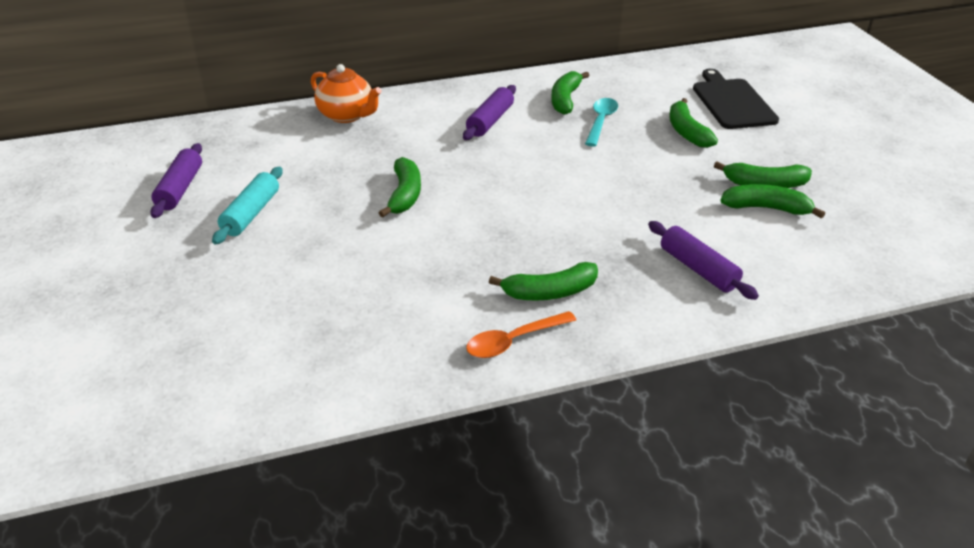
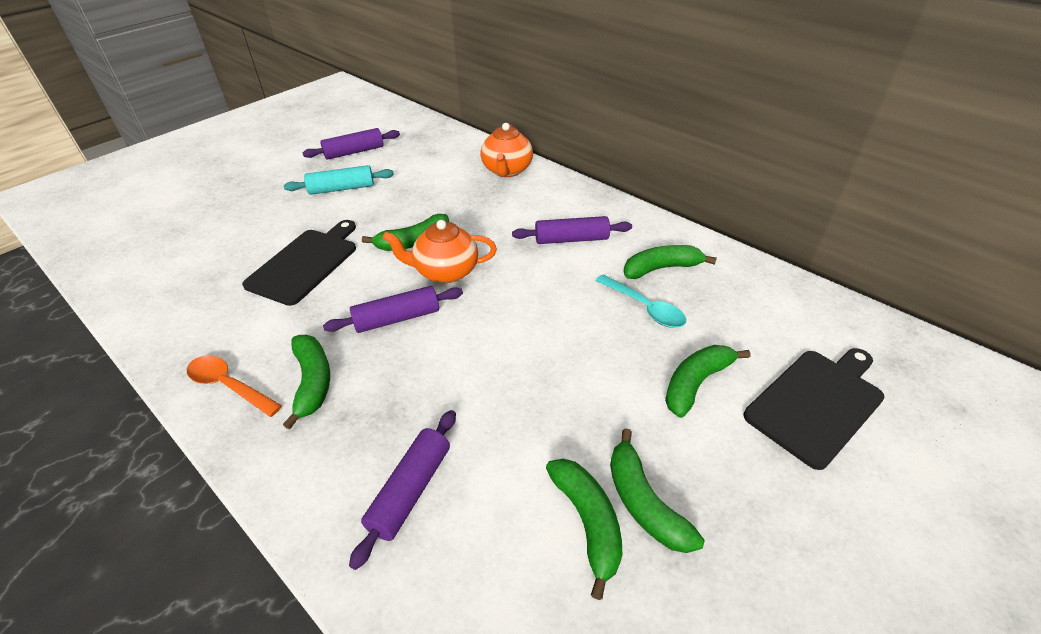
camera: 60 degrees right, 5 degrees up
green banana [489,262,598,300] -> green banana turned 150 degrees counterclockwise [283,335,330,430]
turquoise spoon [585,98,618,147] -> turquoise spoon turned 60 degrees clockwise [596,275,686,328]
none -> black cutting board [242,220,356,306]
none -> purple rolling pin [323,286,463,333]
none -> orange teapot [383,220,497,283]

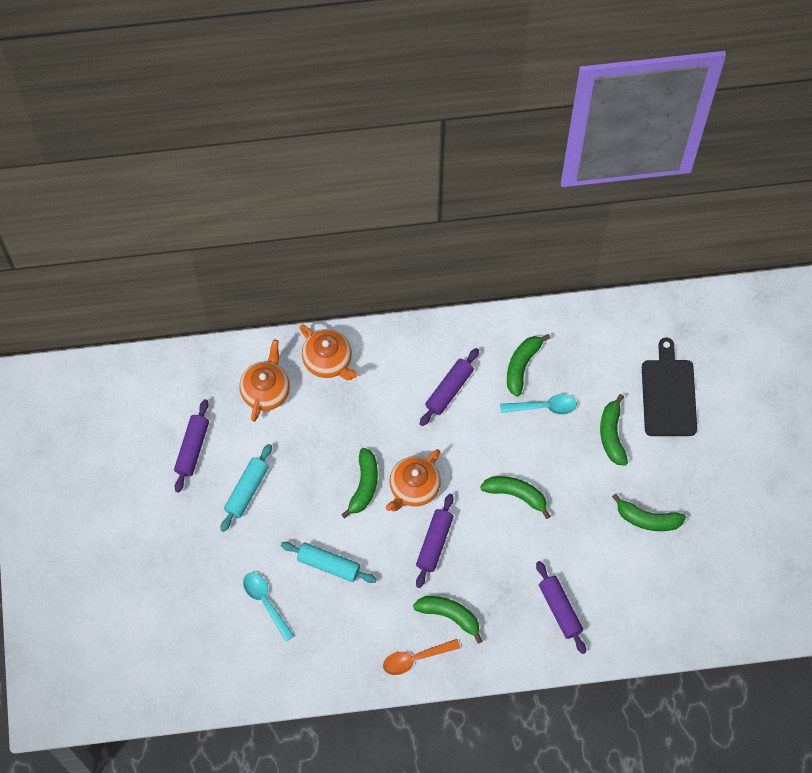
camera: 50 degrees left, 25 degrees up
black cutting board [242,220,356,306] -> turquoise rolling pin [281,542,377,583]
green banana [546,458,622,600] -> green banana moved to [480,476,551,519]
none -> orange teapot [239,340,290,422]
none -> turquoise spoon [243,572,294,641]

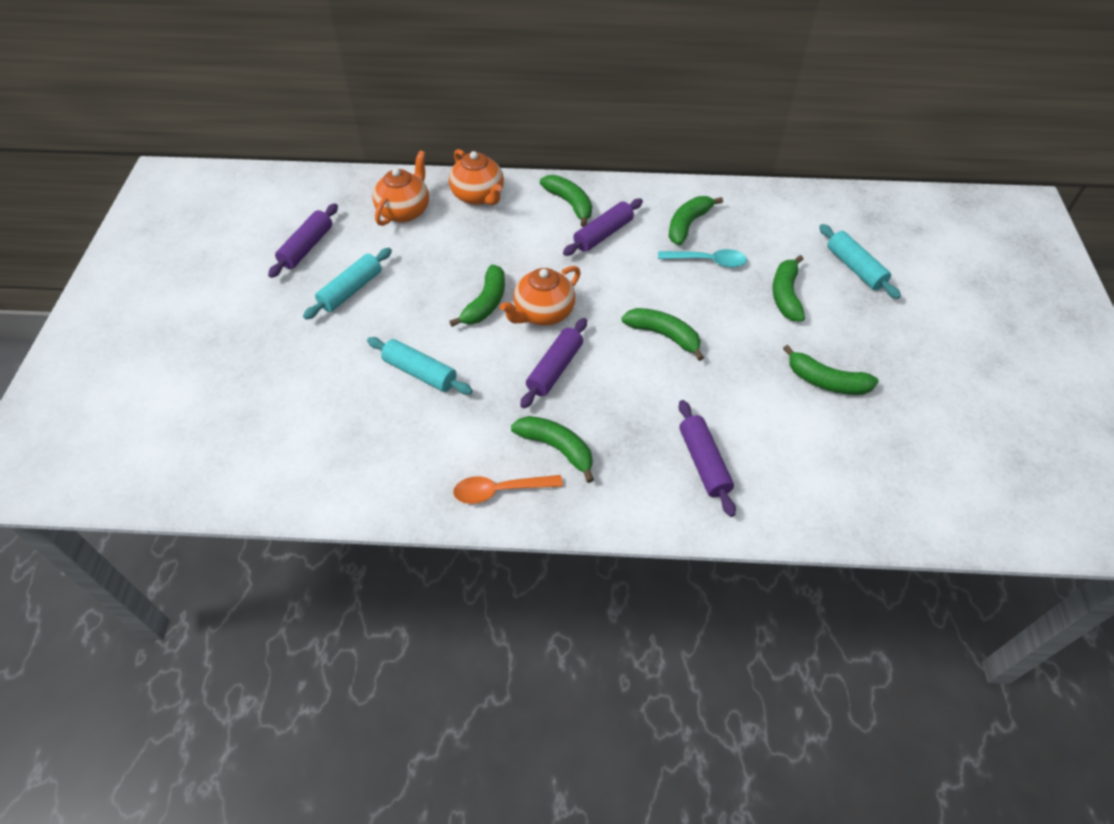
camera: 10 degrees right, 15 degrees down
turquoise spoon [243,572,294,641] -> none
black cutting board [642,338,697,436] -> turquoise rolling pin [819,224,901,299]
none -> green banana [540,175,592,227]

